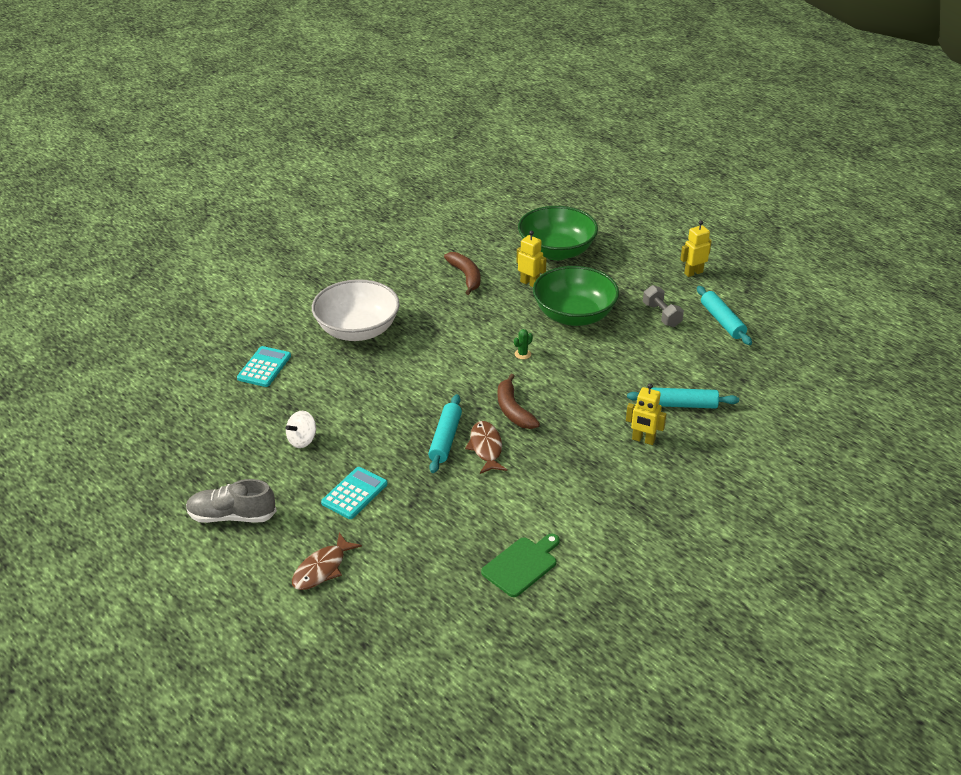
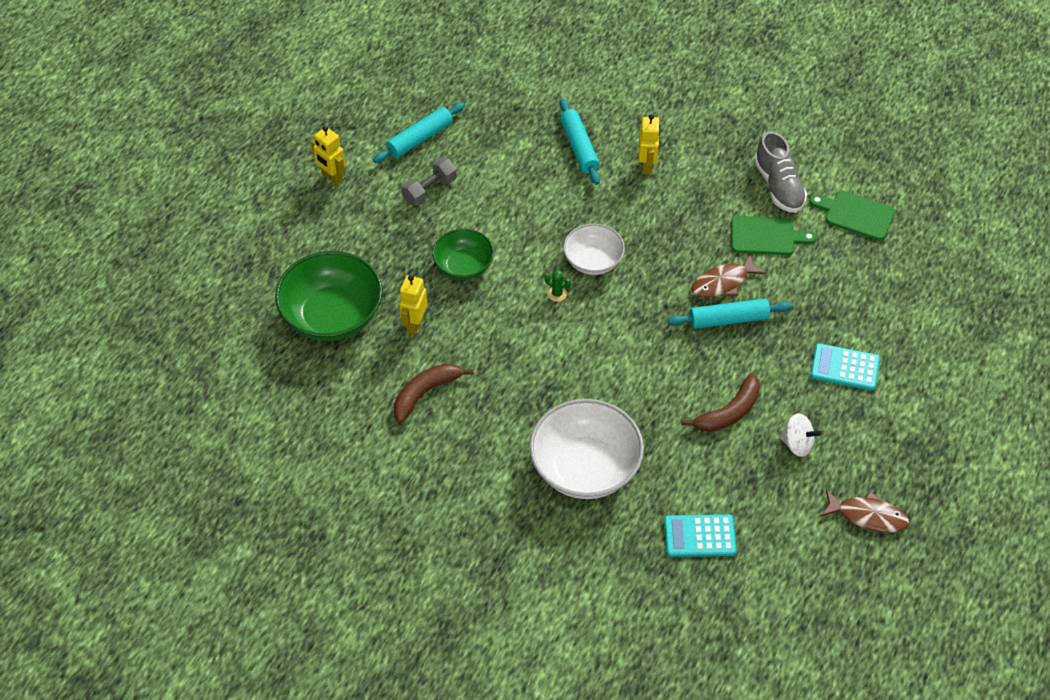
camera: 110 degrees left, 15 degrees up
grey shoe [186,479,277,523] -> grey shoe moved to [754,131,807,213]
brown fish [292,533,362,590] -> brown fish moved to [820,489,909,532]
brown banana [497,374,540,429] -> brown banana moved to [682,373,760,432]
green bowl [533,266,619,326] -> green bowl [432,229,494,280], size x0.59
none -> white bowl [563,224,625,275]
none -> green cutting board [731,216,817,255]

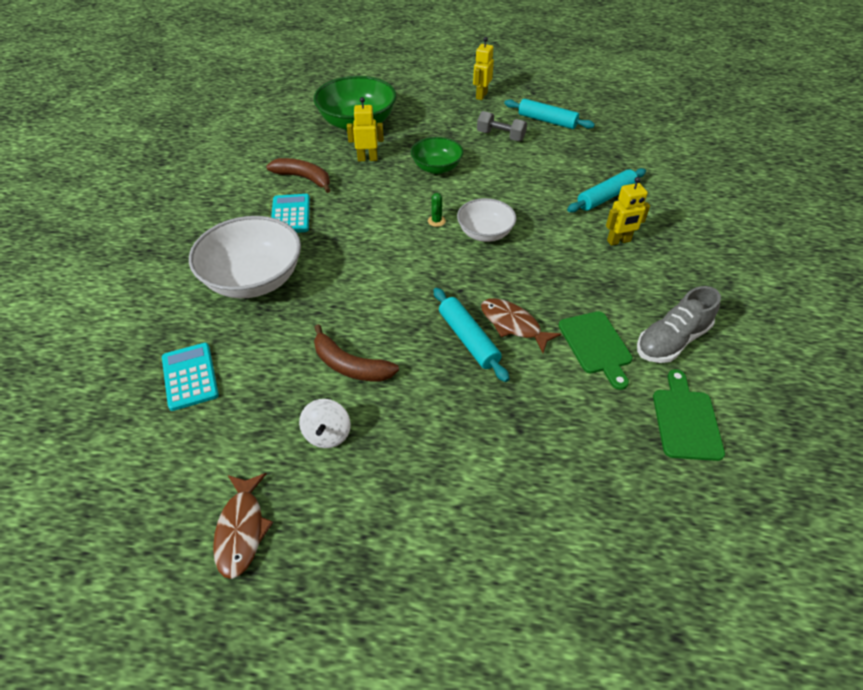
camera: 70 degrees right, 5 degrees down
turquoise calculator [810,343,880,391] -> turquoise calculator moved to [271,194,310,233]

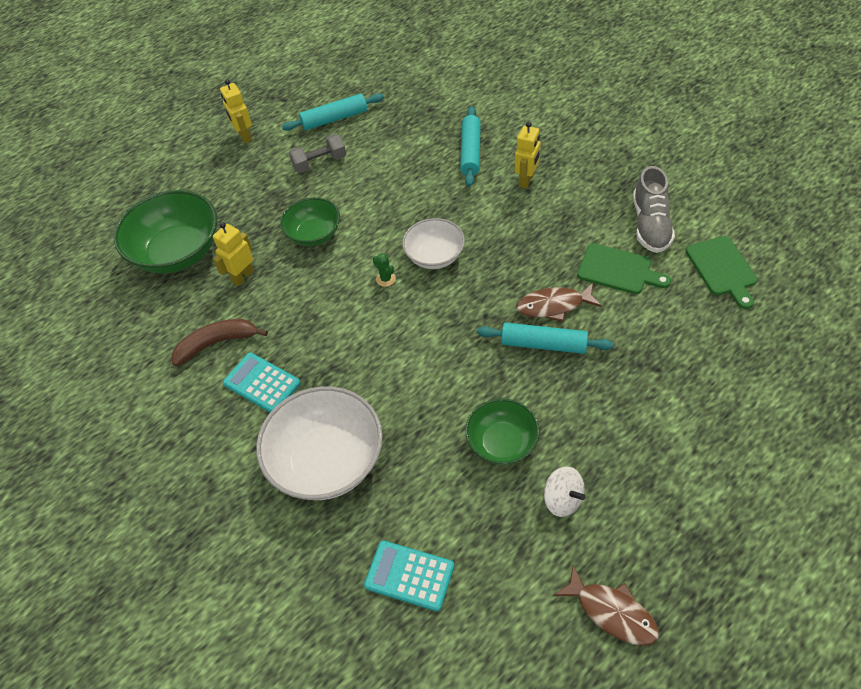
camera: 45 degrees left, 5 degrees up
brown banana [314,324,399,381] -> green bowl [465,399,540,465]
green cutting board [653,369,725,461] -> green cutting board turned 150 degrees counterclockwise [686,236,757,309]

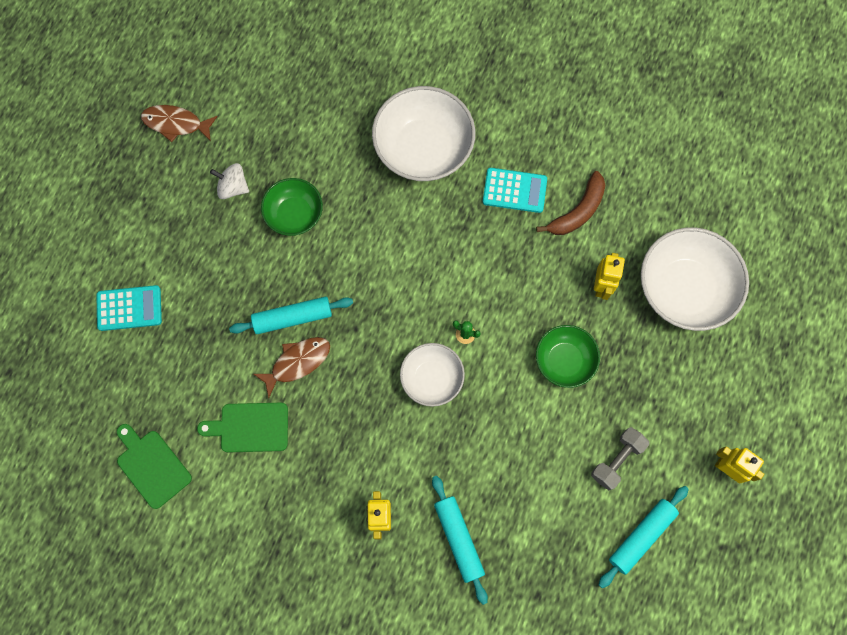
camera: 150 degrees right, 20 degrees up
green bowl [114,190,217,274] -> white bowl [641,227,749,331]
turquoise calculator [364,540,454,611] -> turquoise calculator moved to [96,285,162,331]
grey shoe [633,166,675,253] -> none

